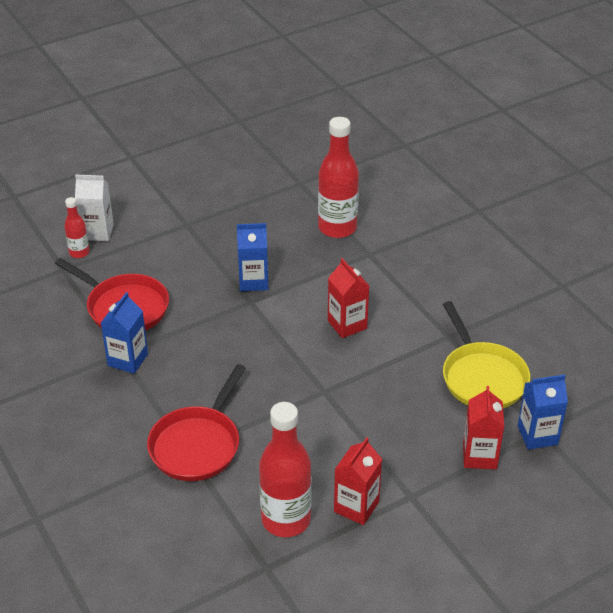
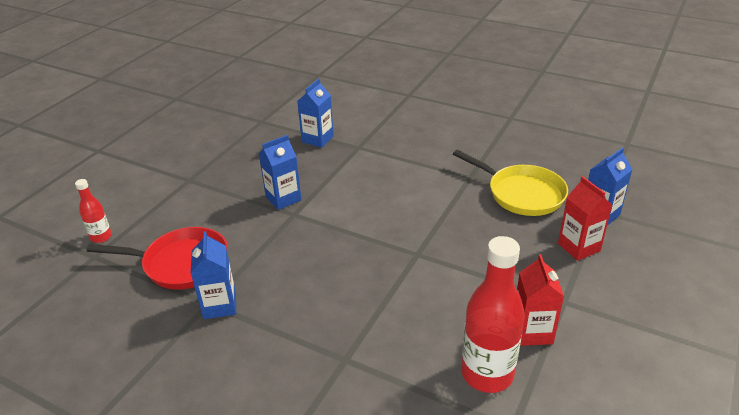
camera: 30 degrees left, 5 degrees down
white carton [75,174,114,241] -> none
red pan [147,364,246,481] -> none
red bottle [318,117,359,238] -> blue carton [297,79,334,148]
red carton [328,258,369,338] -> none

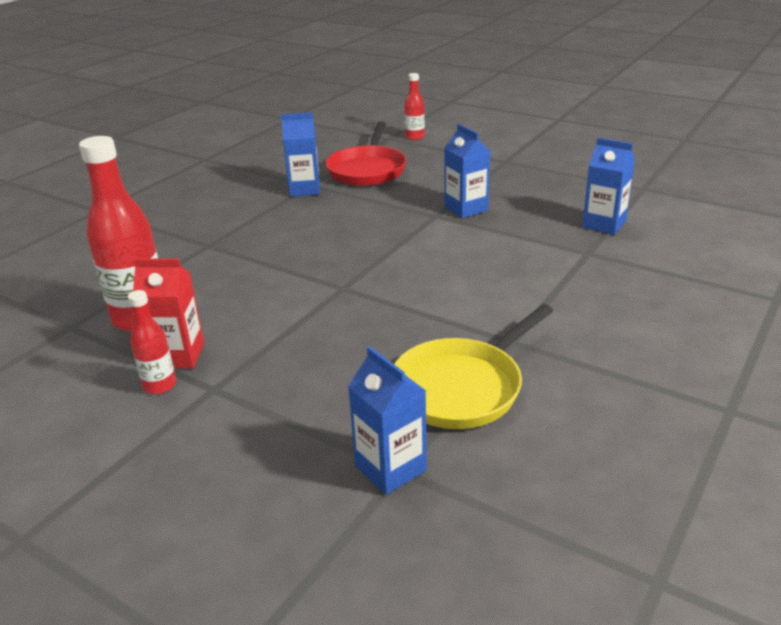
camera: 95 degrees right, 5 degrees down
red carton [558,176,613,261] -> none
none -> red bottle [128,290,176,394]

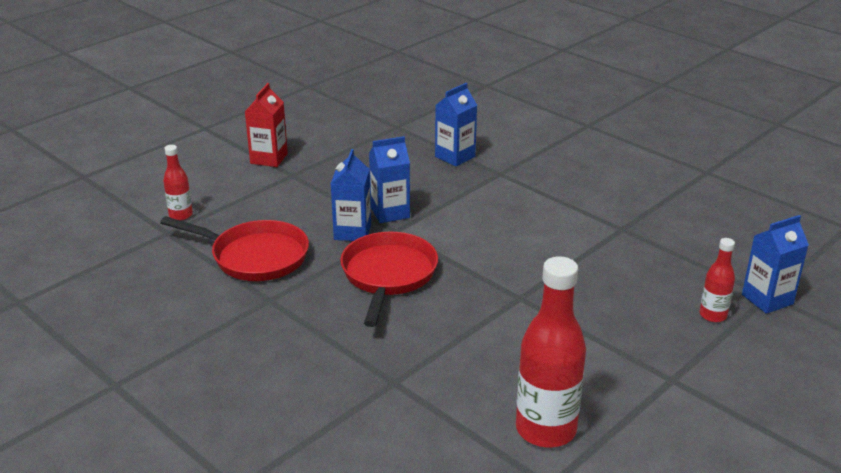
camera: 80 degrees left, 0 degrees up
red bottle [128,290,176,394] -> red bottle moved to [700,238,735,322]
red carton [133,258,204,368] -> red carton moved to [245,83,288,167]
blue carton [281,112,320,197] -> blue carton moved to [331,149,371,241]
yellow pan [394,304,553,429] -> none
none -> red pan [340,232,438,327]

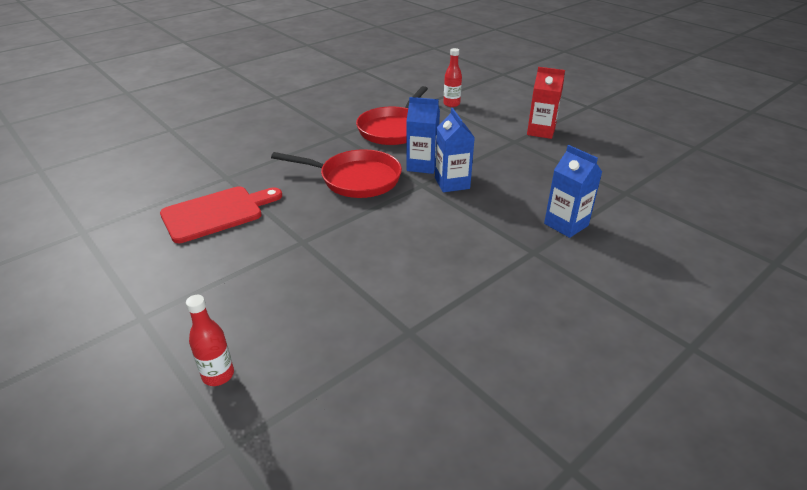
camera: 95 degrees right, 5 degrees up
red bottle [516,256,586,447] -> none
blue carton [742,215,809,314] -> none
none -> red cutting board [160,186,282,243]

